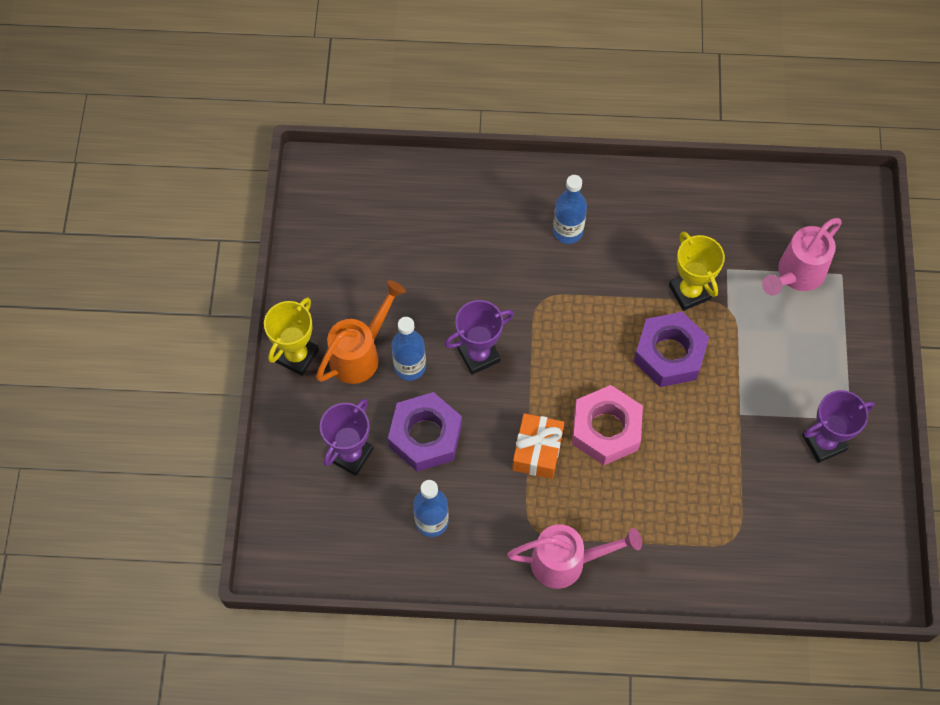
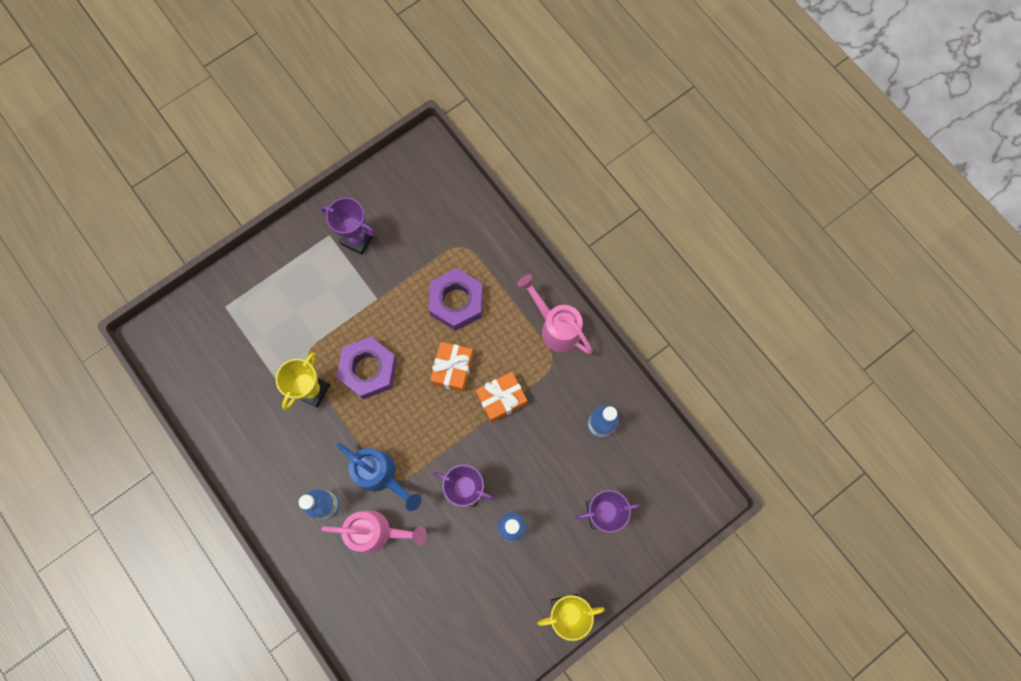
camera: 130 degrees left, 10 degrees up
orange watering can [316,280,406,384] -> none
purple nut [388,392,462,471] -> purple nut moved to [429,268,483,331]
pink nut [572,385,643,465] -> orange gift [430,342,473,392]
pink watering can [762,218,842,296] -> pink watering can moved to [321,510,427,553]
none -> blue watering can [337,443,422,511]

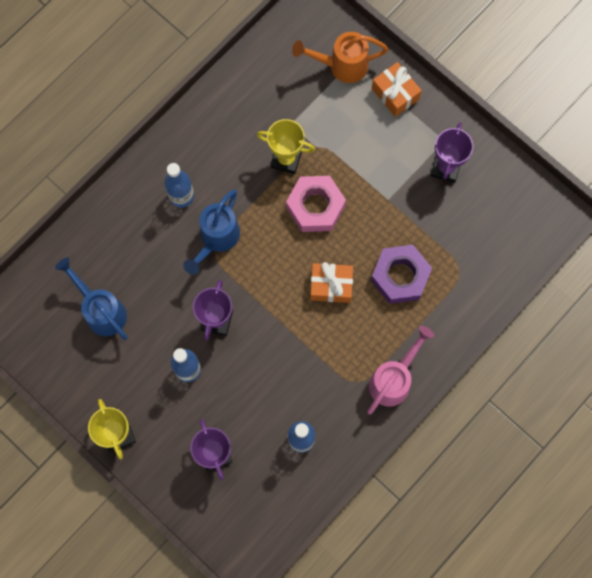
camera: 80 degrees right, 0 degrees up
pink watering can [321,510,427,553] -> none
purple nut [337,337,397,399] -> pink nut [286,176,346,232]
orange gift [476,372,527,423] -> orange gift moved to [372,62,422,117]
none -> blue watering can [55,257,128,340]
none -> orange watering can [292,32,388,83]

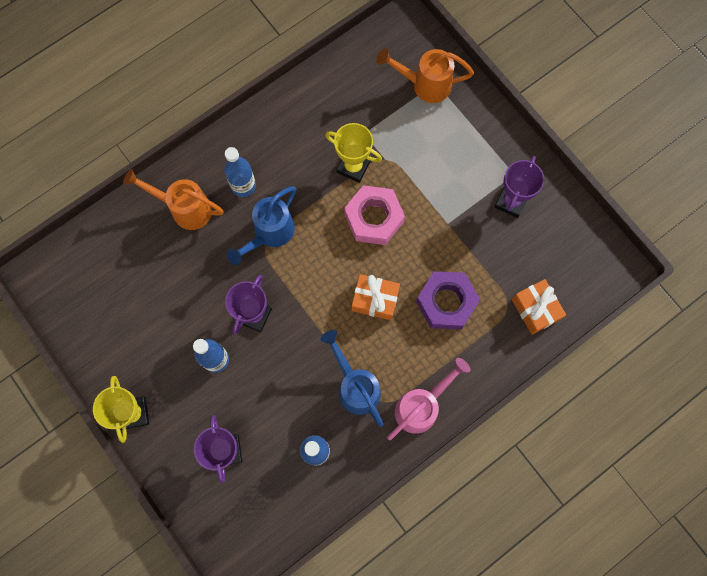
camera: 10 degrees right, 0 degrees up
blue watering can [55,257,128,340] -> blue watering can moved to [320,330,384,427]
orange gift [372,62,422,117] -> orange gift moved to [512,279,566,335]
none -> orange watering can [123,169,224,230]

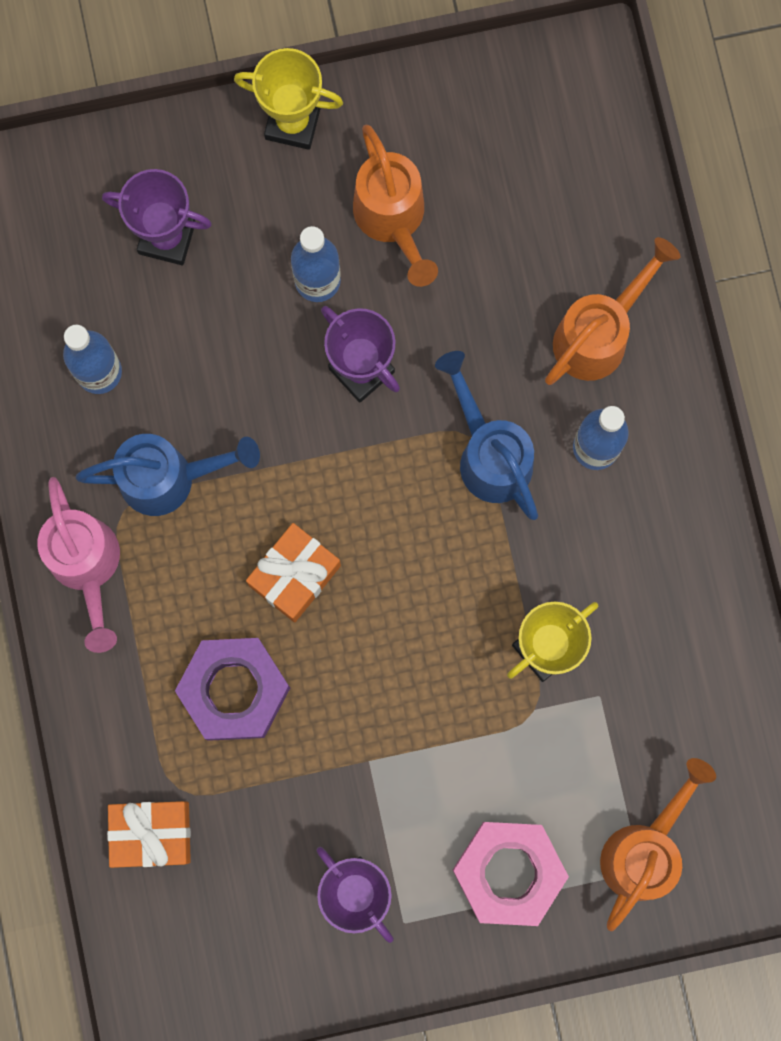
camera: 115 degrees right, 5 degrees up
pink nut [344,185,405,245] -> pink nut moved to [453,822,569,926]
none -> orange watering can [353,124,438,287]

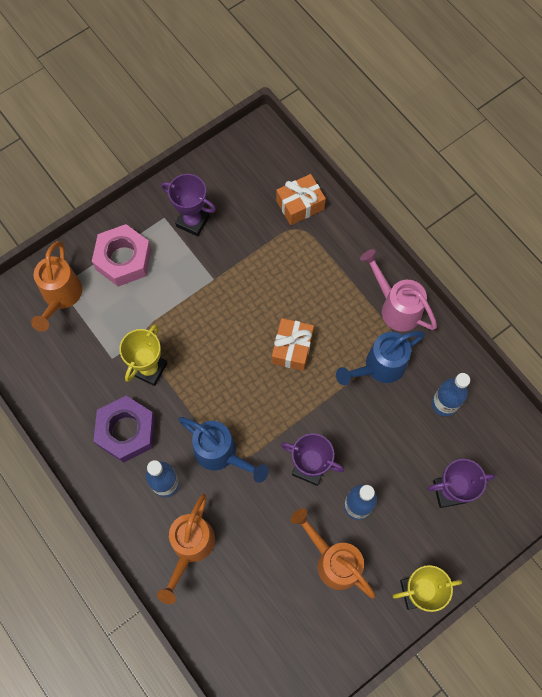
camera: 155 degrees right, 10 degrees down
purple nut [175,638,290,741] -> purple nut moved to [94,396,155,463]

